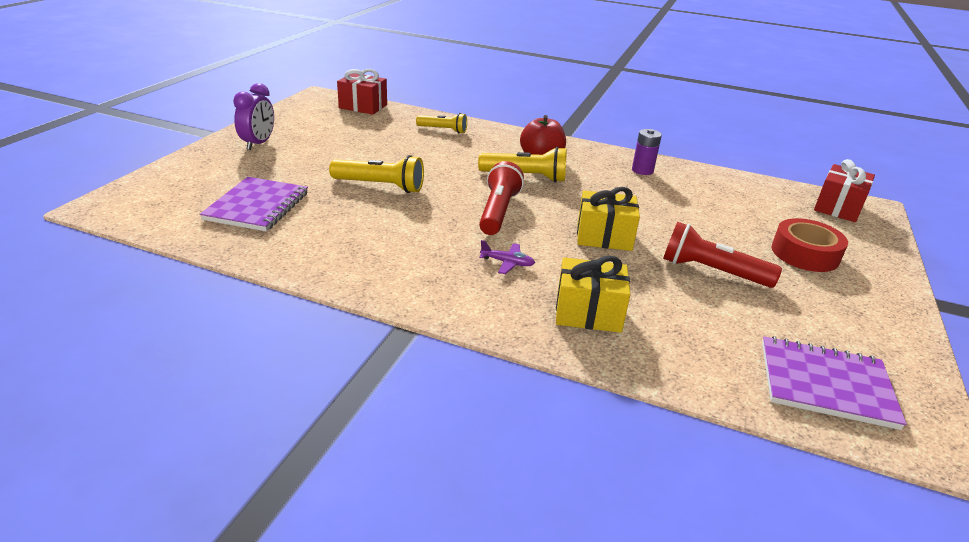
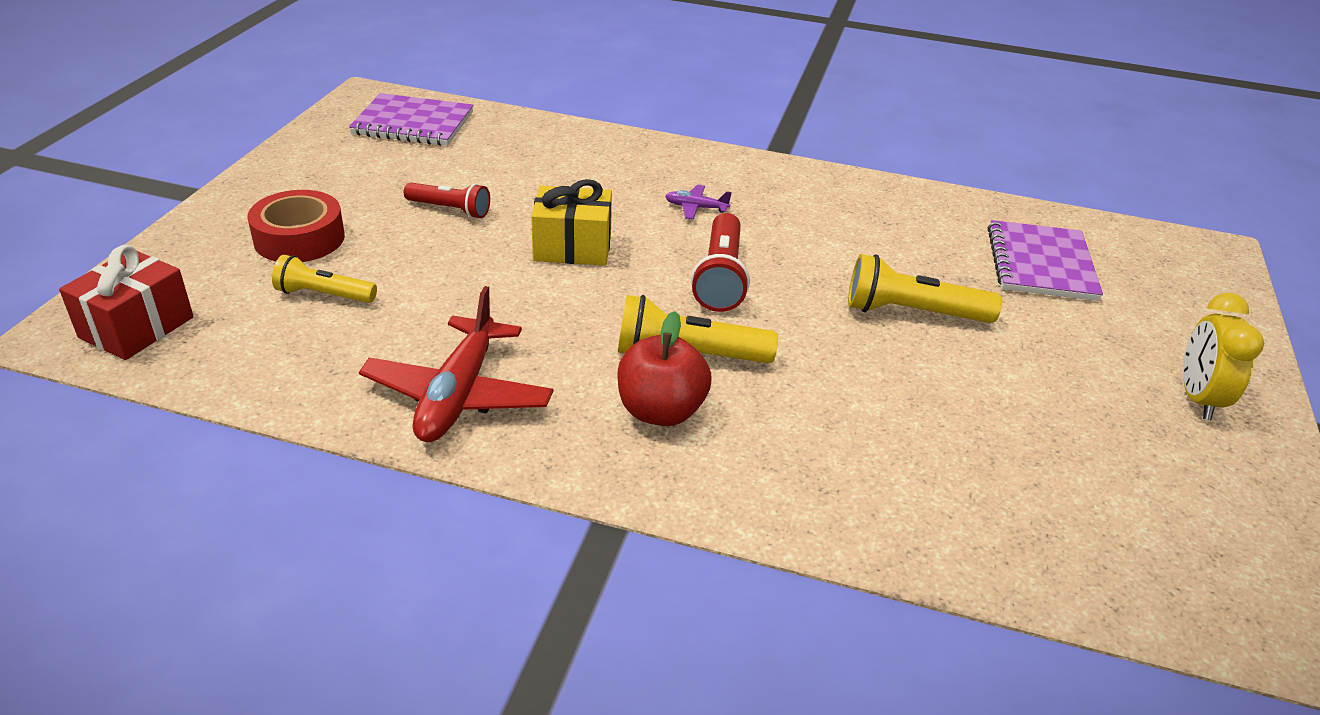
camera: 175 degrees right, 5 degrees up
purple clock [233,83,274,150] -> yellow clock [1183,293,1264,420]
red gift [337,69,387,115] -> none
yellow flashlight [416,113,467,133] -> yellow flashlight moved to [272,255,377,303]
yellow gift [556,255,630,333] -> none
purple battery [632,129,662,175] -> red plane [359,286,553,442]
red flashlight [663,222,782,288] -> red flashlight [404,182,490,218], size x0.66

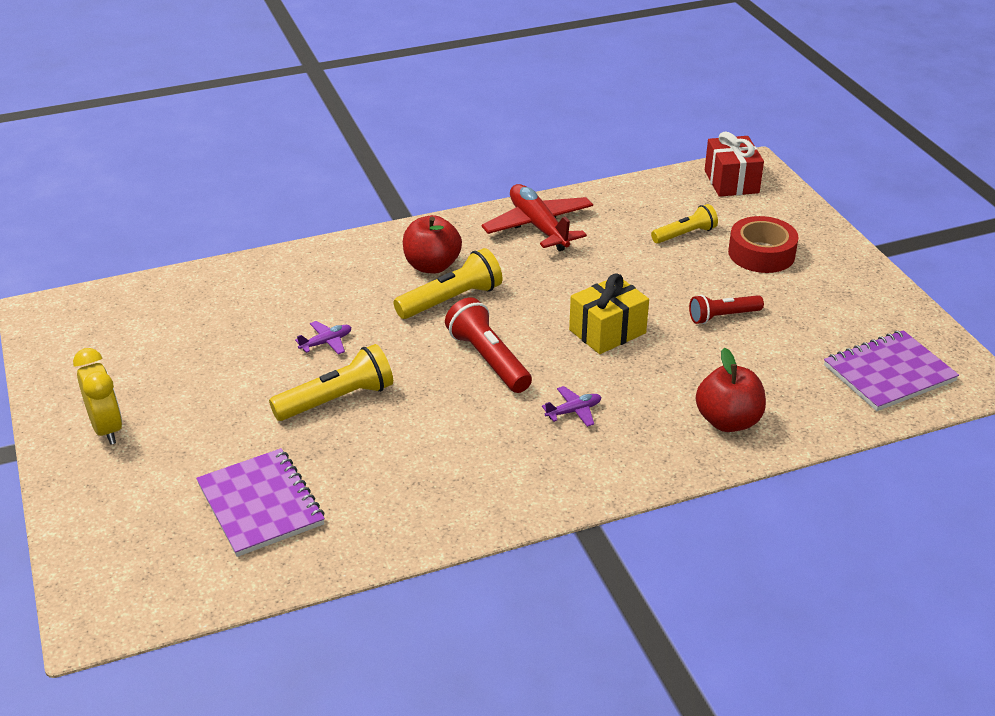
camera: 145 degrees right, 0 degrees up
none -> purple plane [295,321,351,355]
none -> red apple [696,348,766,432]

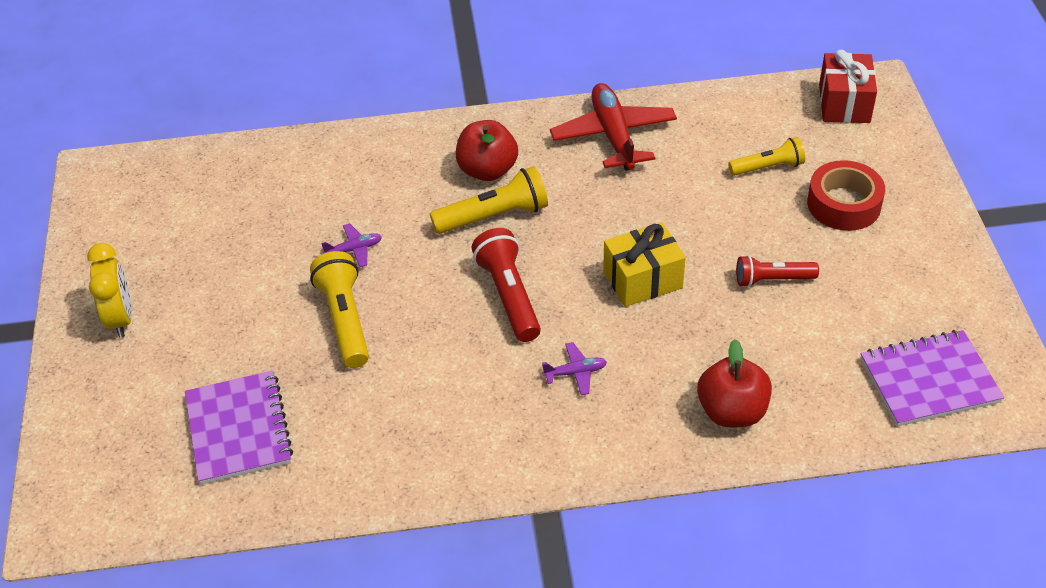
camera: 15 degrees right, 10 degrees up
yellow flashlight [269,344,393,421] -> yellow flashlight turned 90 degrees counterclockwise [310,251,369,368]

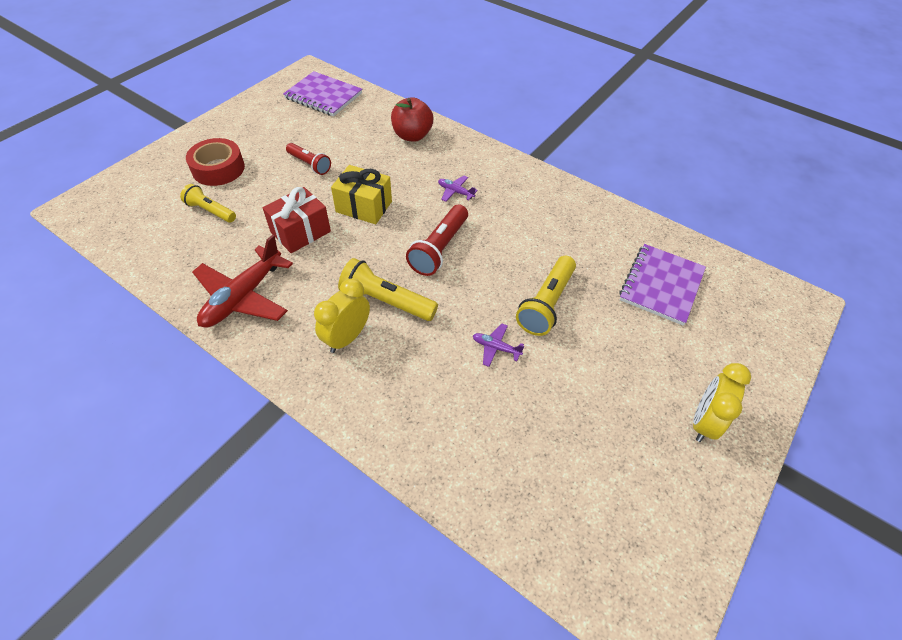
camera: 140 degrees left, 5 degrees up
red apple [456,120,518,181] -> yellow clock [314,278,370,353]
red gift [819,50,877,123] -> red gift moved to [263,187,331,253]

